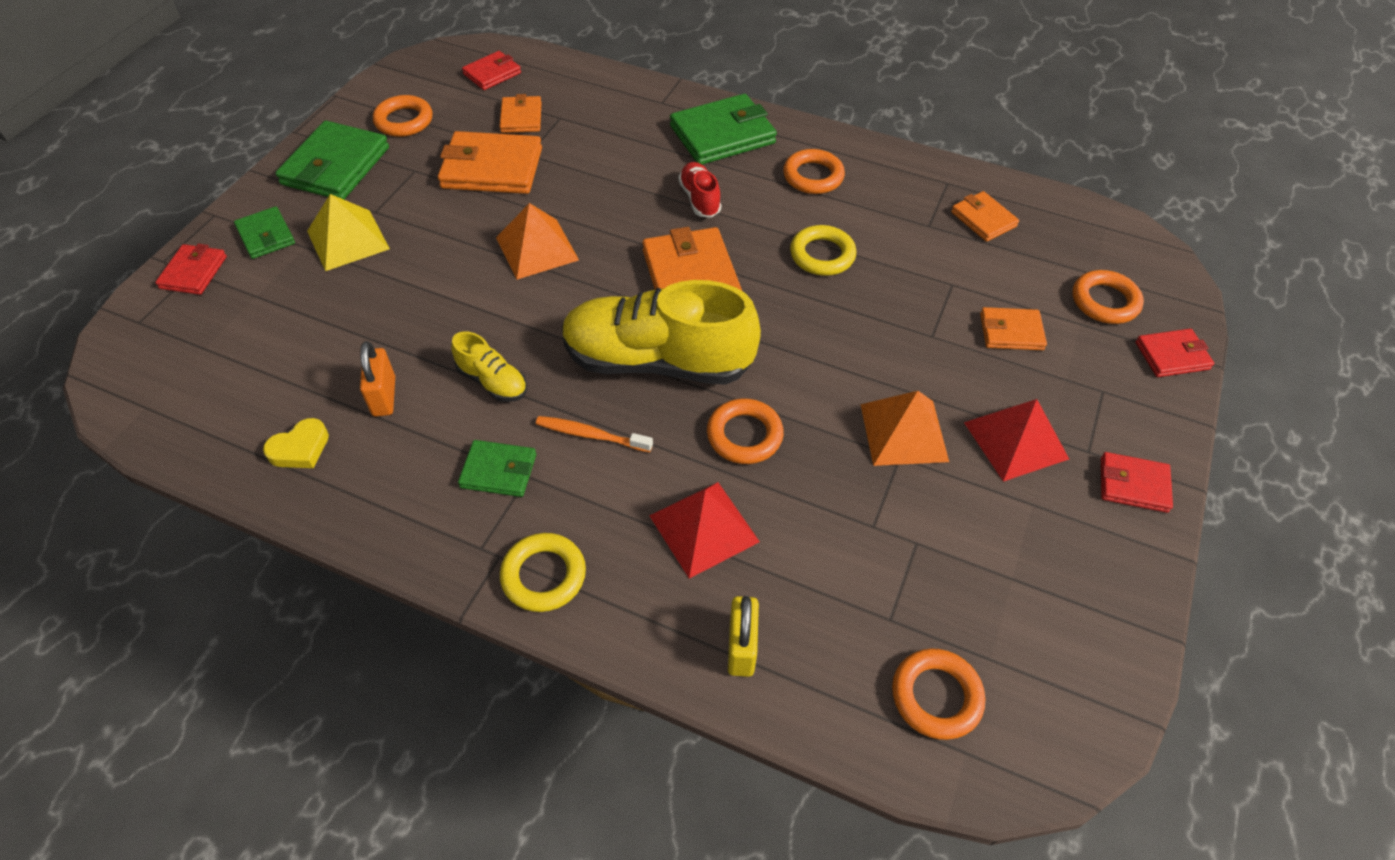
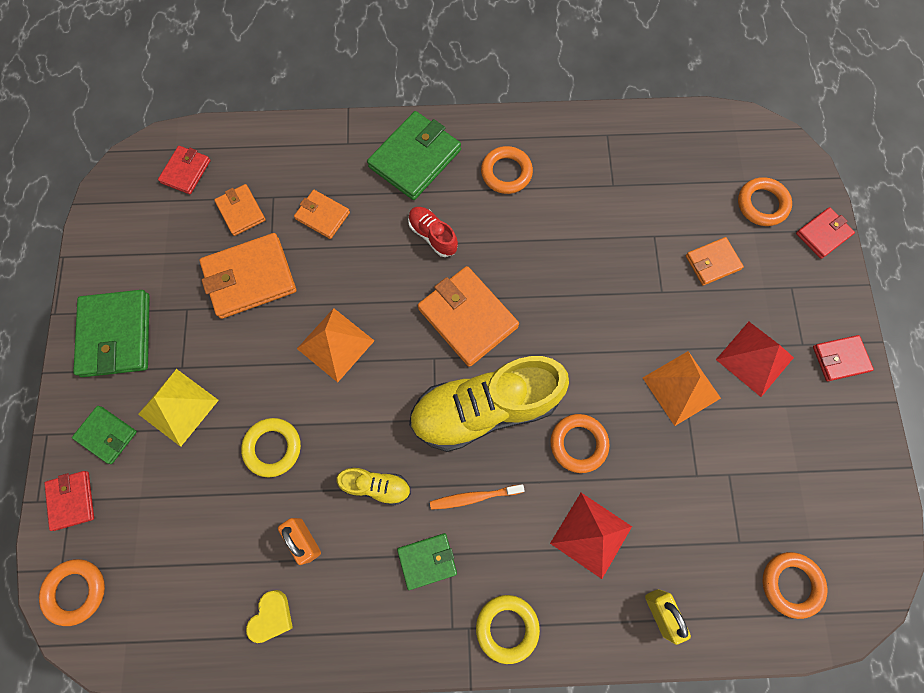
camera: 25 degrees left, 20 degrees up
orange ring [373,95,432,137] -> orange ring moved to [39,559,105,626]
yellow ring [790,225,856,276] -> yellow ring moved to [241,418,301,477]
orange wallet [951,191,1019,242] -> orange wallet moved to [294,190,350,239]

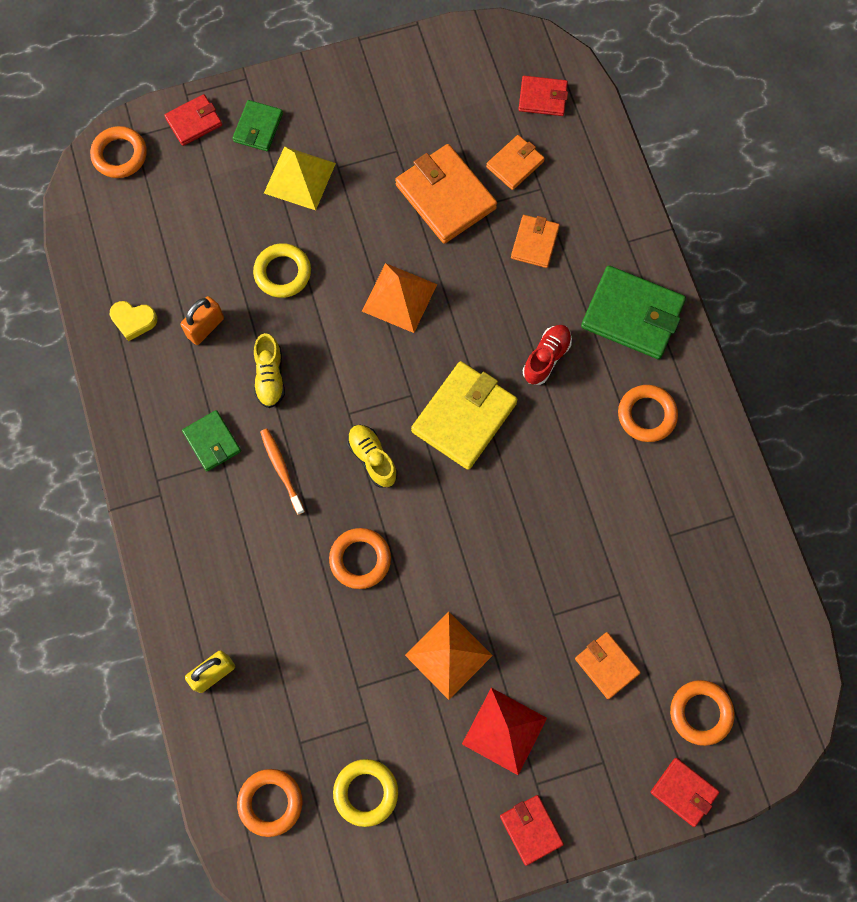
camera: 75 degrees right, 0 degrees up
green wallet [73,290,150,377] -> none
yellow shoe [409,356,569,452] -> yellow shoe [347,425,397,488], size x0.45
orange wallet [418,266,519,367] -> yellow wallet [411,361,518,470]
yellow ring [476,595,540,664] -> yellow ring moved to [333,759,398,827]
red pyramid [550,493,632,579] -> none

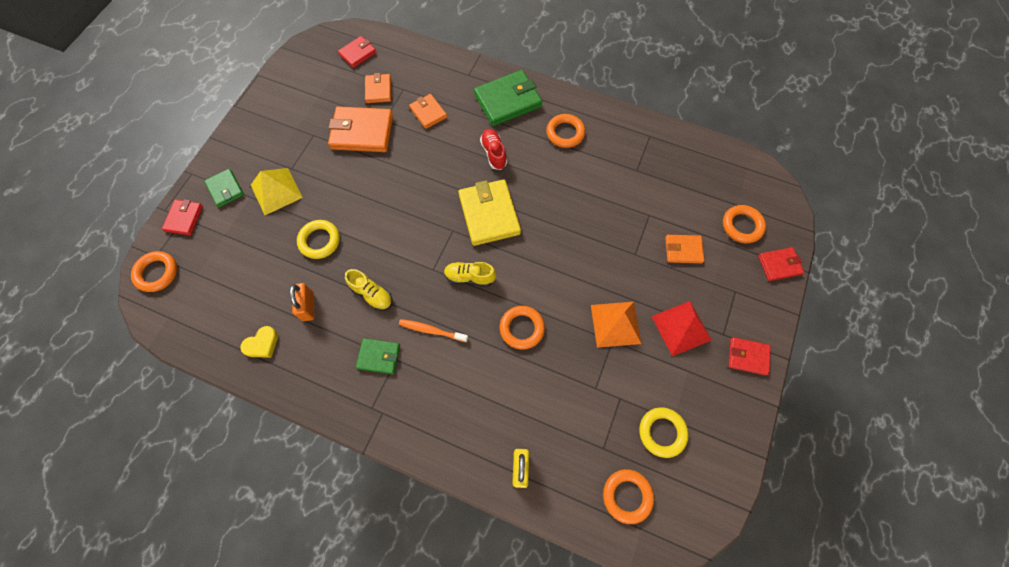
camera: 50 degrees left, 5 degrees down
orange pyramid [362,263,437,333] -> none

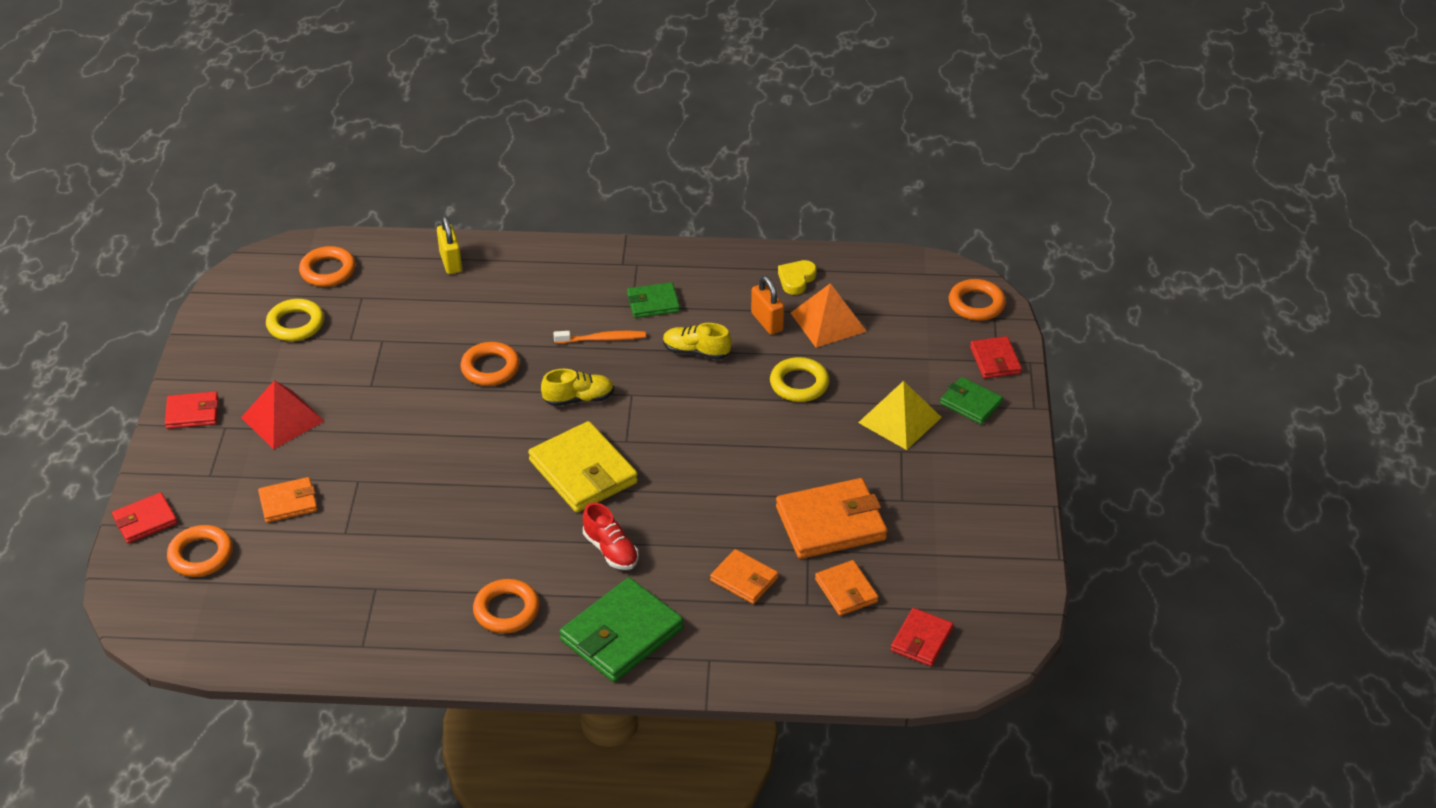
camera: 160 degrees right, 25 degrees down
orange pyramid [591,302,642,348] -> orange pyramid moved to [791,283,867,348]

